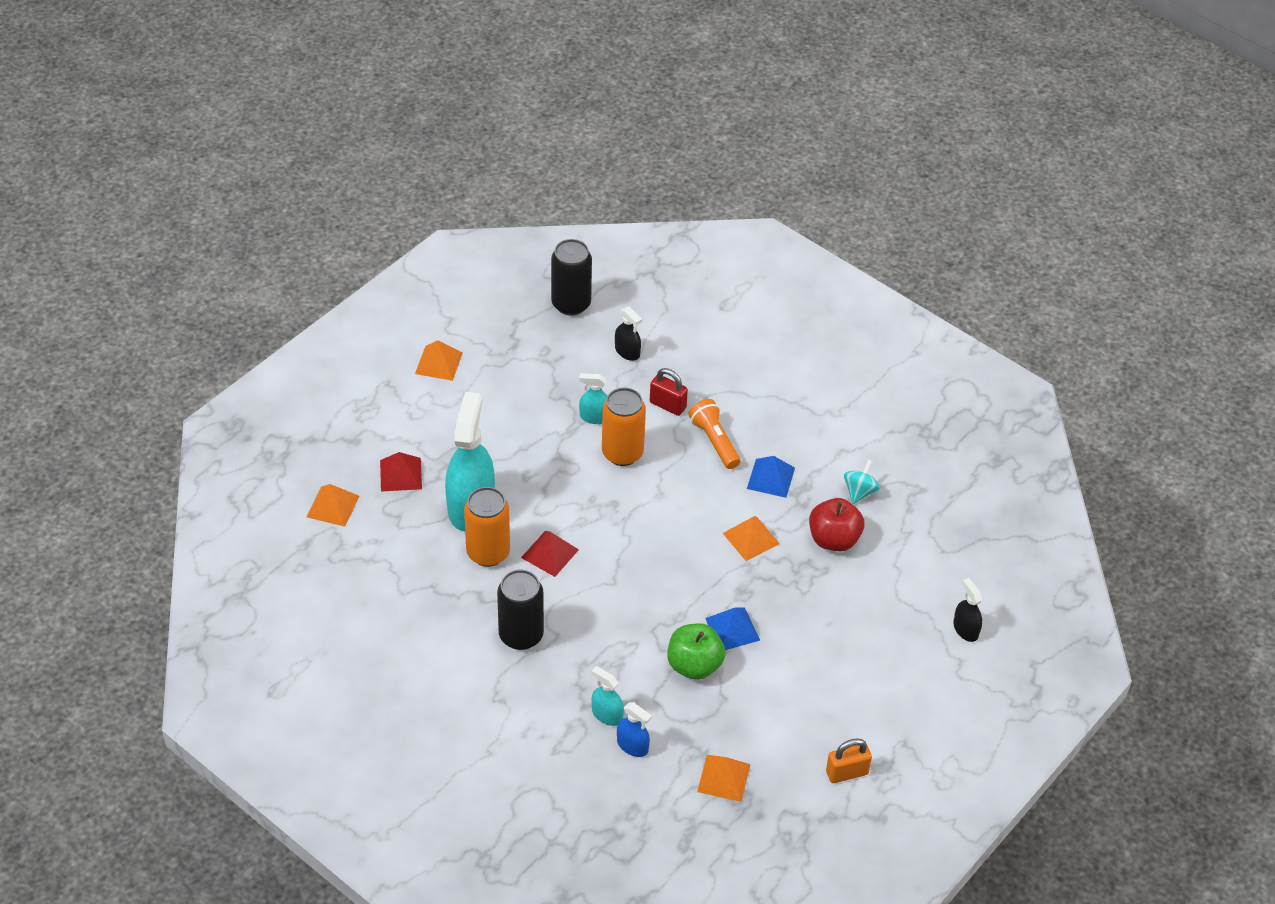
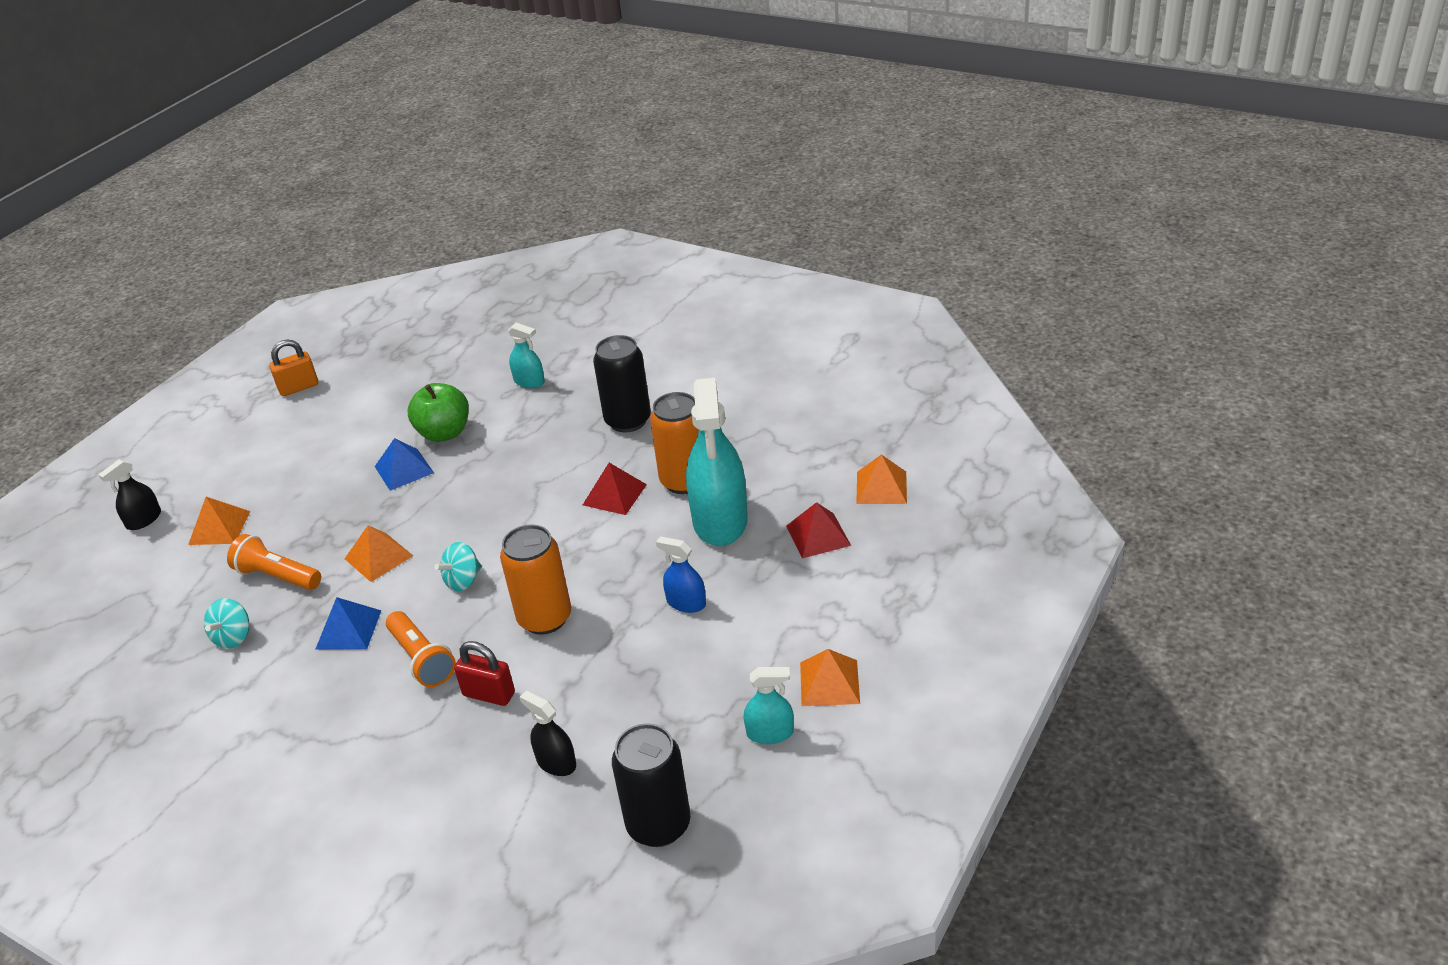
camera: 175 degrees right, 10 degrees down
turquoise spray bottle [579,373,607,424] -> turquoise spray bottle moved to [744,667,794,744]
blue spray bottle [617,702,652,757] -> blue spray bottle moved to [656,536,706,613]
orange pyramid [697,755,751,802] -> orange pyramid moved to [188,497,250,545]
red apple [809,498,864,551] -> orange flashlight [227,534,321,590]
black spray bottle [953,578,983,642] -> black spray bottle turned 75 degrees clockwise [98,459,161,530]
none -> turquoise spinning top [434,542,482,591]

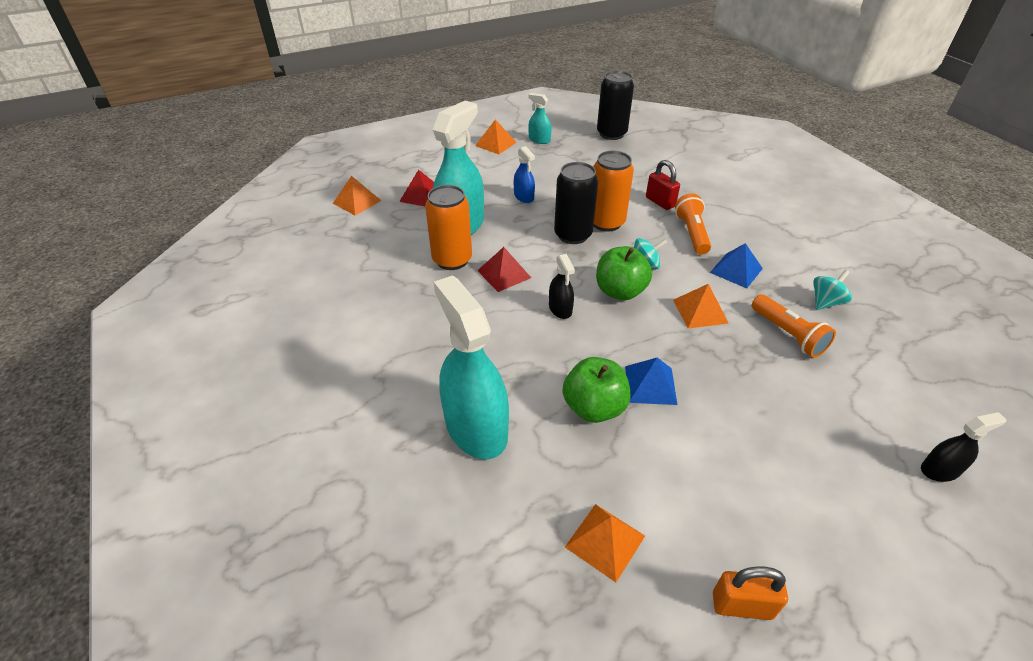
camera: 150 degrees left, 5 degrees up
orange pyramid [188,497,250,545] -> orange pyramid moved to [565,504,645,582]
turquoise spray bottle [508,323,545,388] -> turquoise spray bottle [434,275,509,459], size x2.14
black spray bottle [519,691,576,776] -> black spray bottle moved to [549,254,575,319]
black can [593,335,651,433] -> black can moved to [554,162,598,244]
none -> green apple [596,246,652,300]

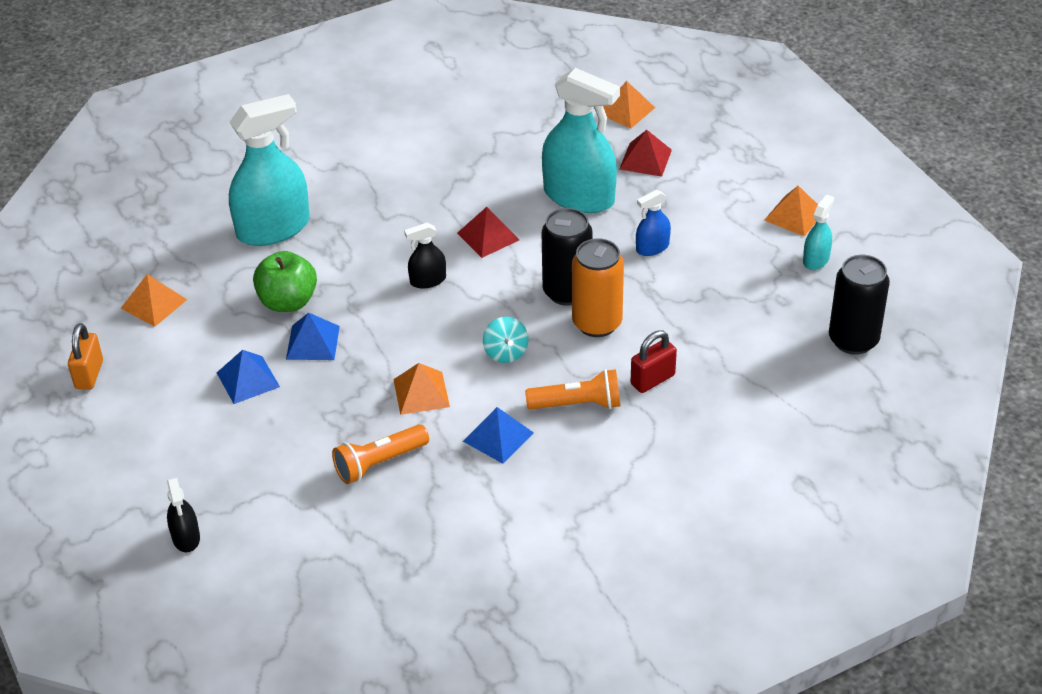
camera: 90 degrees right, 0 degrees up
orange can [425,185,472,270] -> none
green apple [596,246,652,300] -> none
turquoise spinning top [813,270,852,310] -> none
none -> blue pyramid [217,350,280,404]

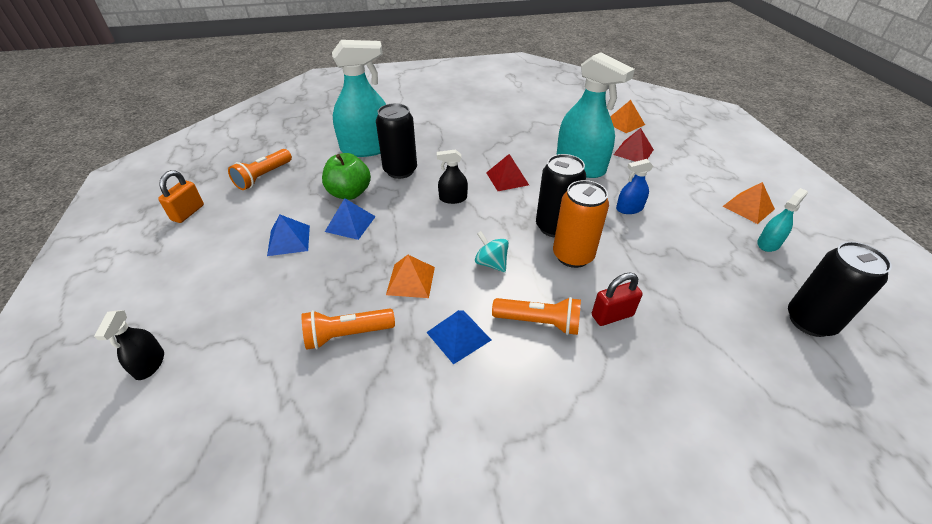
camera: 15 degrees right, 0 degrees up
orange pyramid [121,274,187,327] -> orange flashlight [228,149,292,190]
turquoise spinning top [483,317,529,363] -> turquoise spinning top turned 135 degrees clockwise [475,231,509,272]
none -> black can [376,103,417,179]

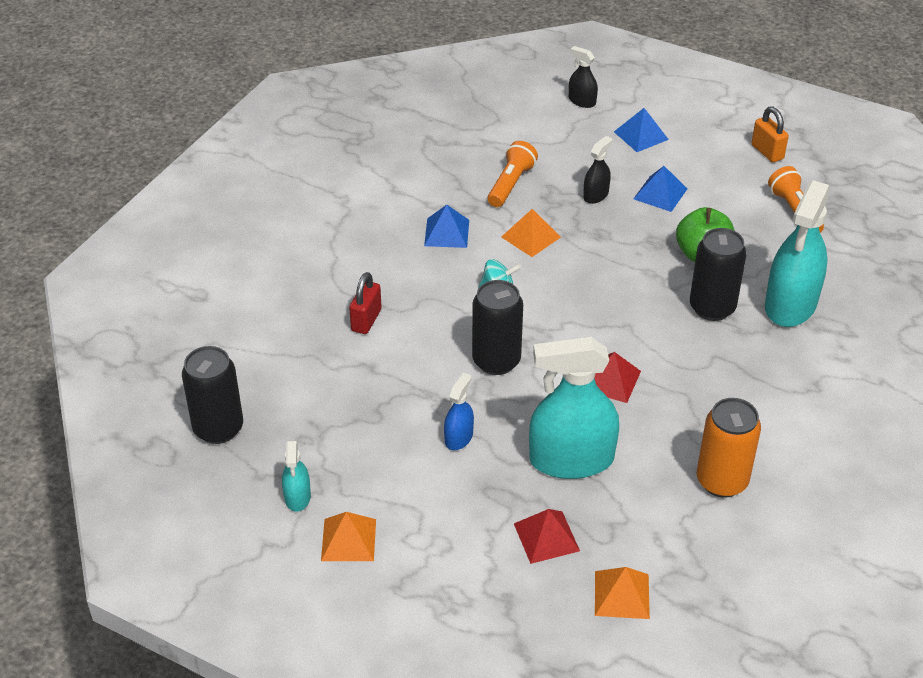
camera: 130 degrees right, 0 degrees up
blue pyramid [325,198,376,240] -> blue pyramid moved to [614,108,669,152]
black spray bottle [437,149,468,204] -> black spray bottle moved to [583,136,612,204]
orange flashlight [492,297,581,335] -> none
orange can [553,180,609,268] -> orange can moved to [697,398,761,498]

